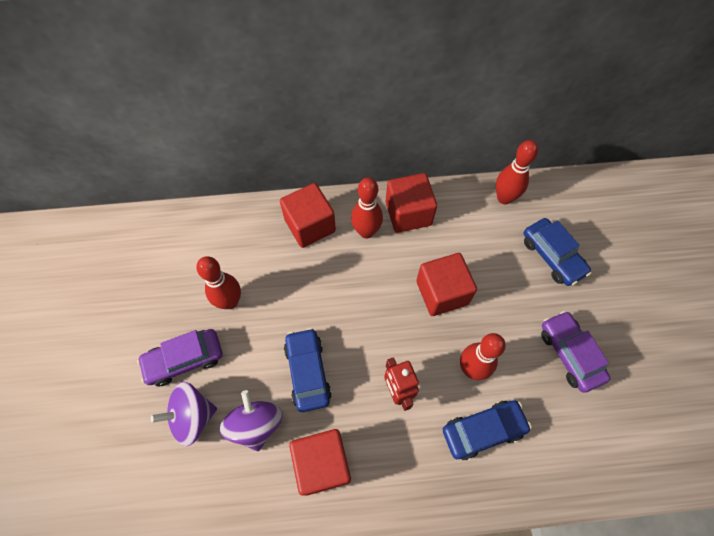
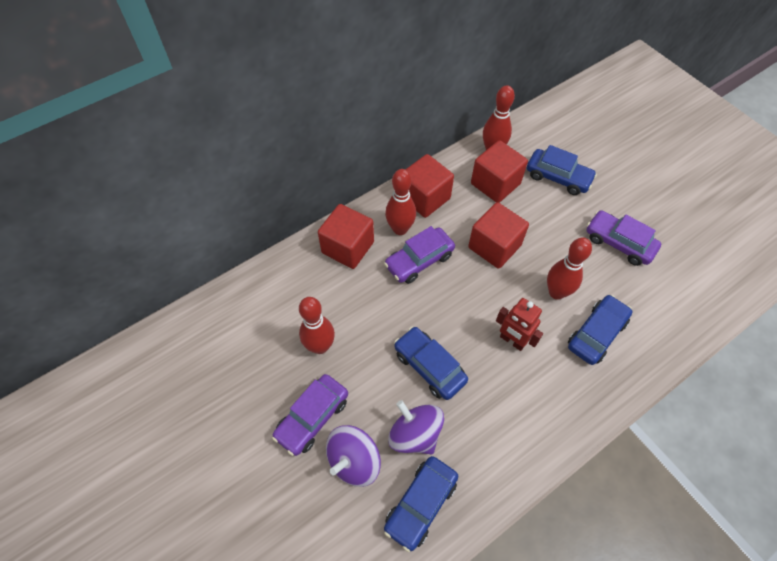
camera: 30 degrees left, 5 degrees down
red cube [289,429,351,496] -> red cube moved to [471,140,528,203]
none -> purple car [384,226,455,284]
none -> blue car [384,456,459,552]

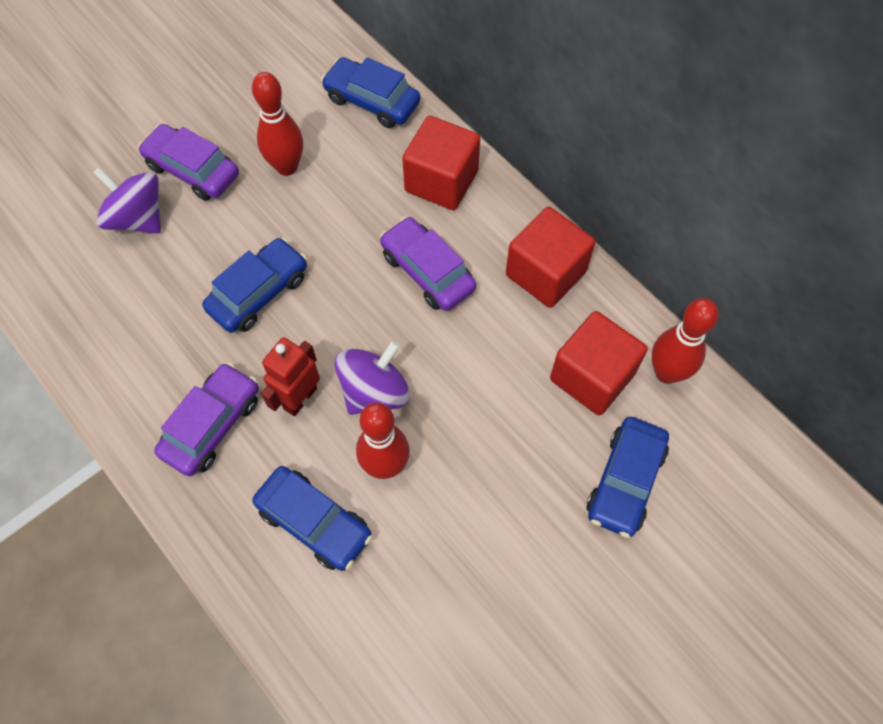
camera: 85 degrees right, 5 degrees up
blue car [384,456,459,552] -> blue car moved to [321,57,420,128]
red bowling pin [385,169,416,235] -> none
purple spinning top [388,400,444,454] -> purple spinning top moved to [334,341,410,415]
red cube [468,202,529,269] -> none
purple car [587,210,661,266] -> purple car moved to [154,363,259,476]

